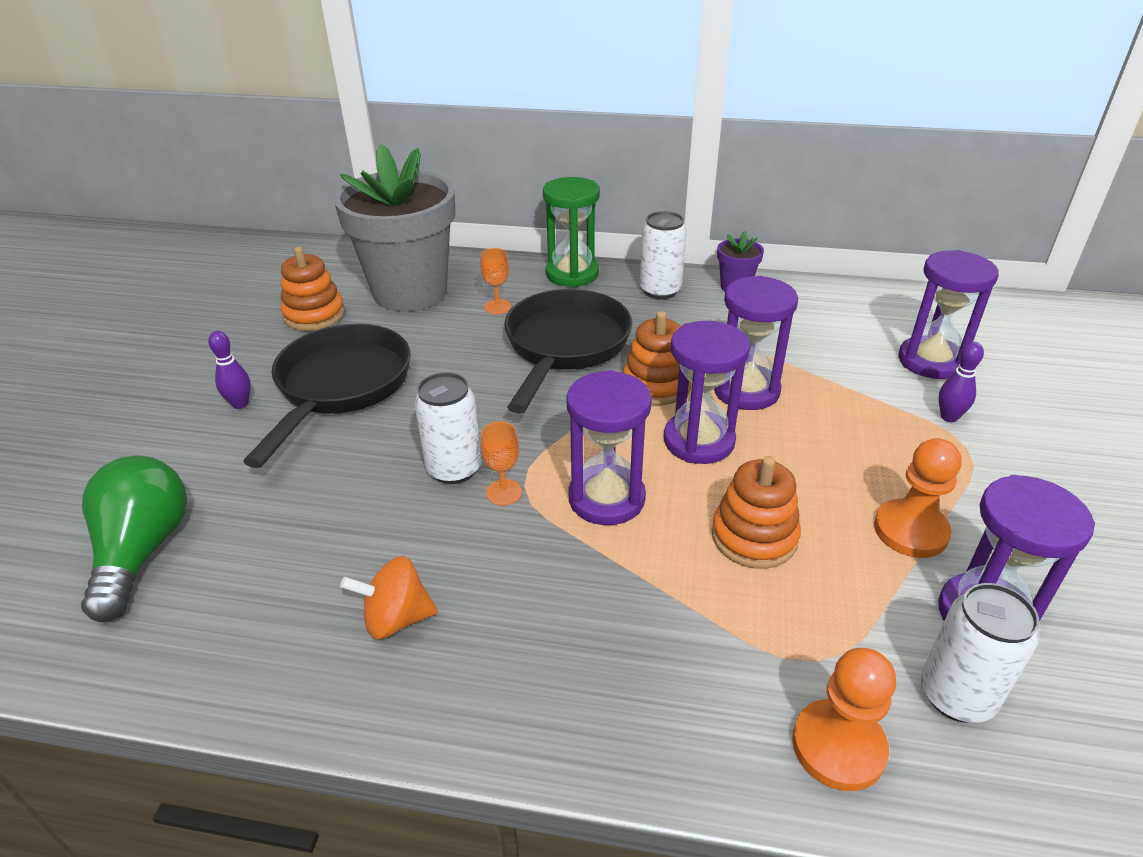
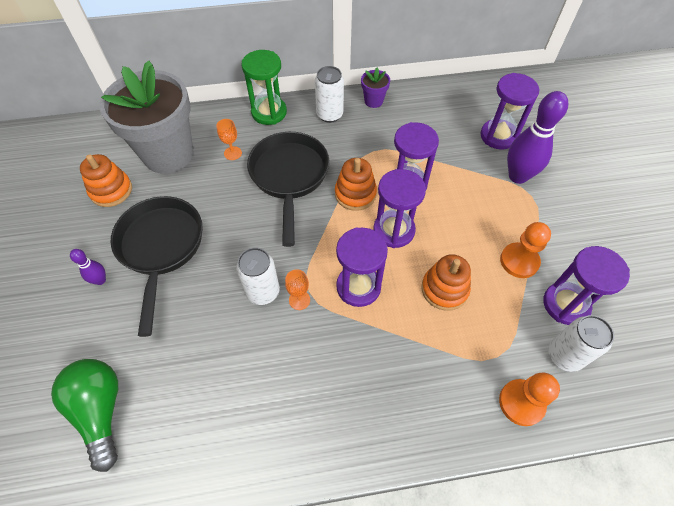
camera: 20 degrees left, 20 degrees up
orange spinning top [340,556,438,639] -> none
purple bowling pin [939,342,984,422] -> purple bowling pin [507,91,568,184], size x2.09

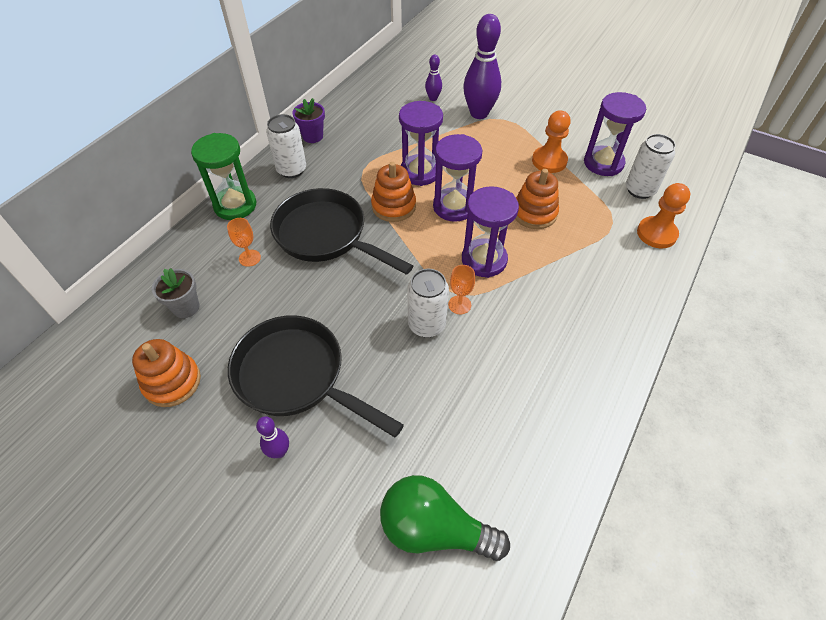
camera: 50 degrees left, 5 degrees down
grey flower pot [100,60,194,173] -> grey flower pot [152,268,199,318], size x0.40
purple hourglass [481,73,539,149] -> purple bowling pin [425,55,442,101]

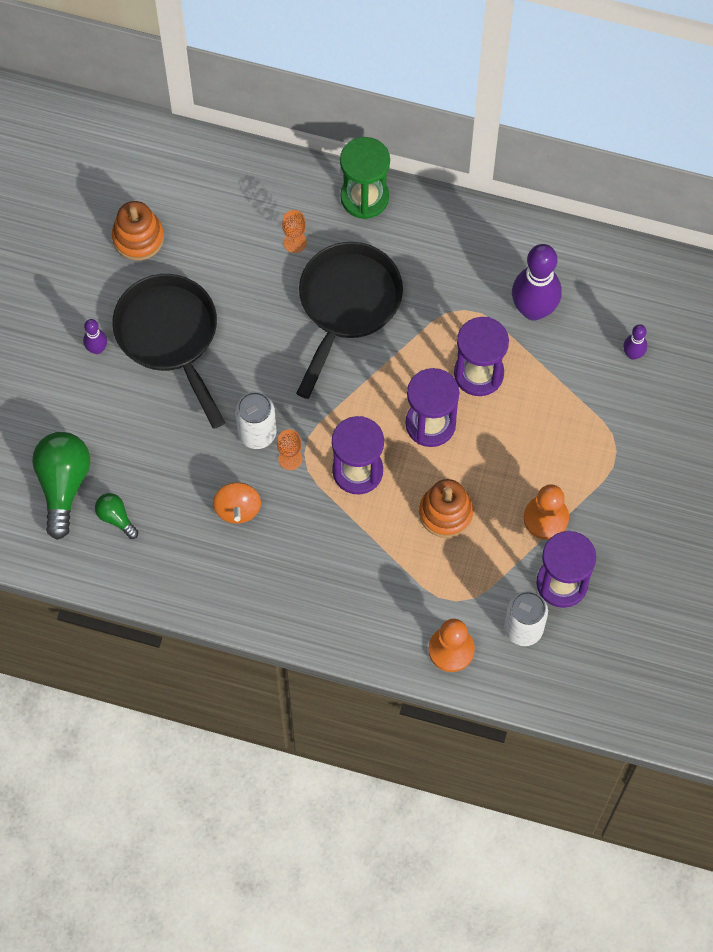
camera: 75 degrees right, 15 degrees up
grey flower pot [152,268,199,318] -> none
black pan [228,315,404,437] -> black pan turned 45 degrees counterclockwise [112,274,225,429]
white can [266,114,306,178] -> none
purple flower pot [292,98,325,143] -> none
orange stacking toy [371,162,416,222] -> none
purple bowling pin [463,14,501,119] -> purple bowling pin moved to [512,244,562,321]
none -> green light bulb [95,493,138,539]
none -> orange spinning top [213,482,261,524]

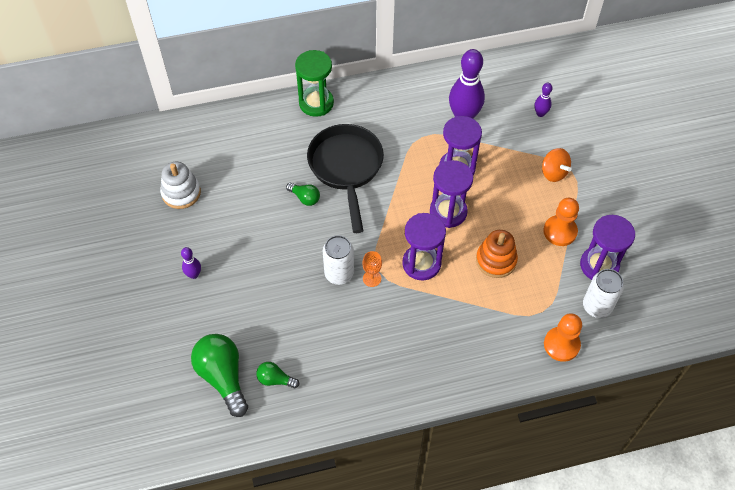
camera: 30 degrees left, 10 degrees down
orange stacking toy [112,201,164,261] -> white stacking toy [160,162,201,209]
black pan [112,274,225,429] -> none
orange spinning top [213,482,261,524] -> orange spinning top moved to [542,148,572,182]
orange goblet [282,210,307,253] -> none
none -> green light bulb [286,183,320,206]

